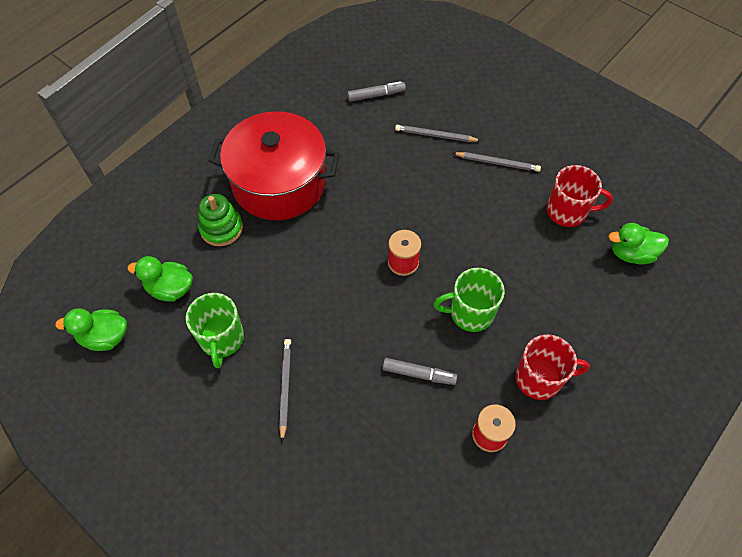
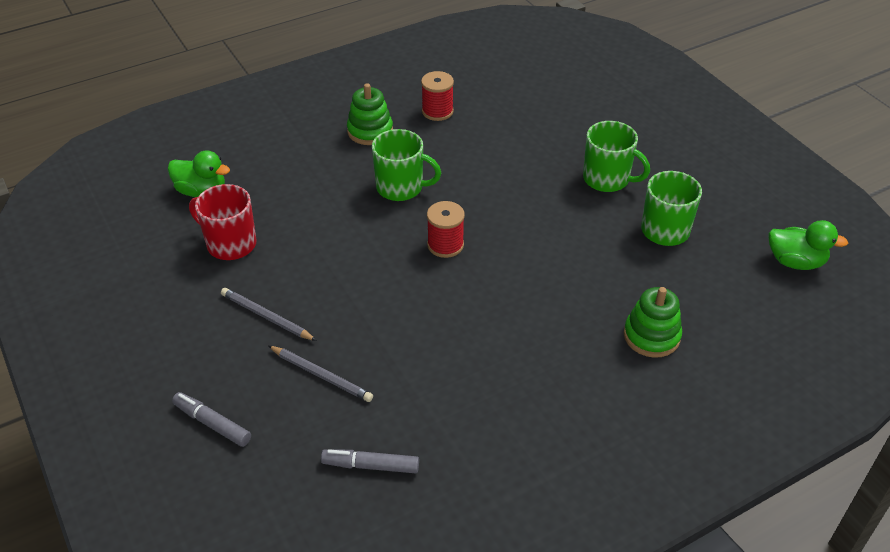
camera: 160 degrees left, 15 degrees down
green duck [128,256,193,302] -> none
red pot [208,111,340,220] -> none
grey pencil [279,339,291,442] -> green mug [583,121,650,192]
grey marker [382,358,457,385] -> grey marker moved to [172,392,251,447]
red mug [515,334,590,400] -> green stacking toy [347,83,393,145]

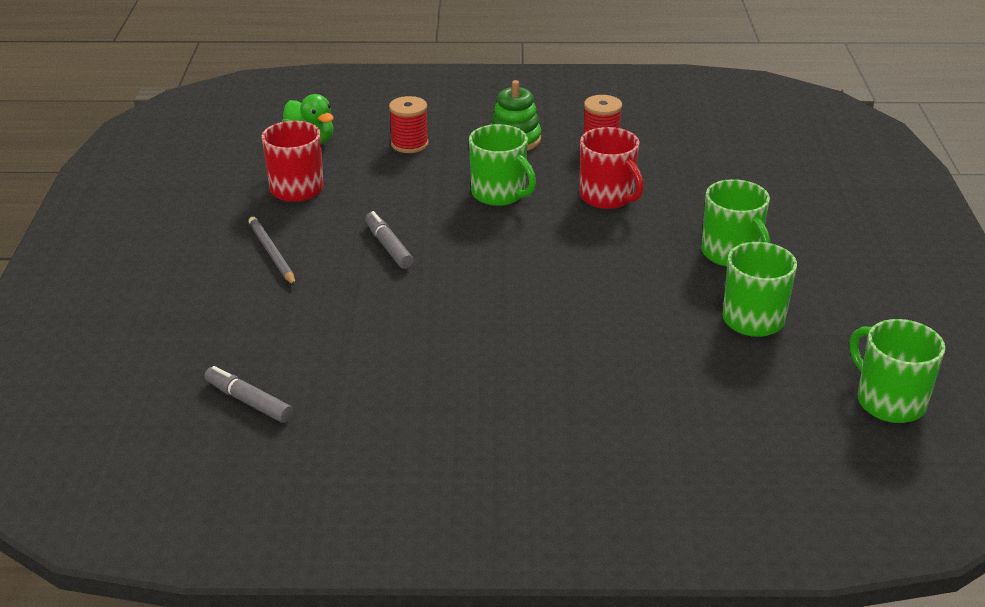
camera: 30 degrees right, 10 degrees down
grey marker [172,392,251,447] -> grey marker moved to [365,211,413,269]
grey pencil [269,346,373,402] -> none
red spool [427,201,465,258] -> red spool moved to [389,96,429,153]
green stacking toy [624,287,682,358] -> none
green duck [768,220,848,270] -> green mug [850,319,945,423]
none -> red mug [580,127,644,209]

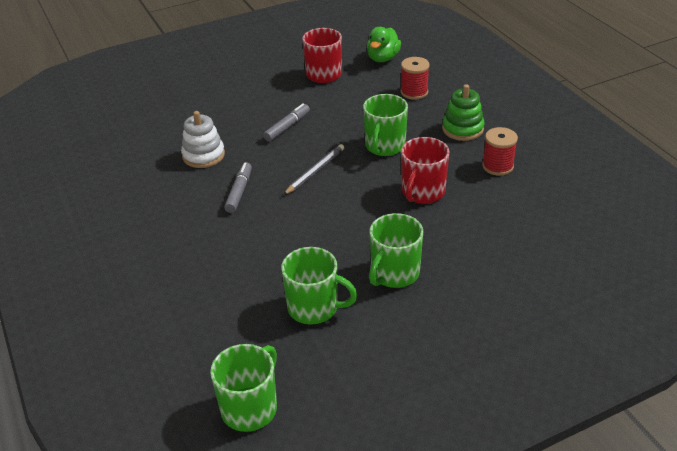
camera: 65 degrees right, 5 degrees up
grey marker [204,366,293,423] -> grey marker moved to [224,162,252,213]
grey pencil [248,217,296,286] -> grey pencil moved to [283,144,344,195]
none -> white stacking toy [181,111,225,168]

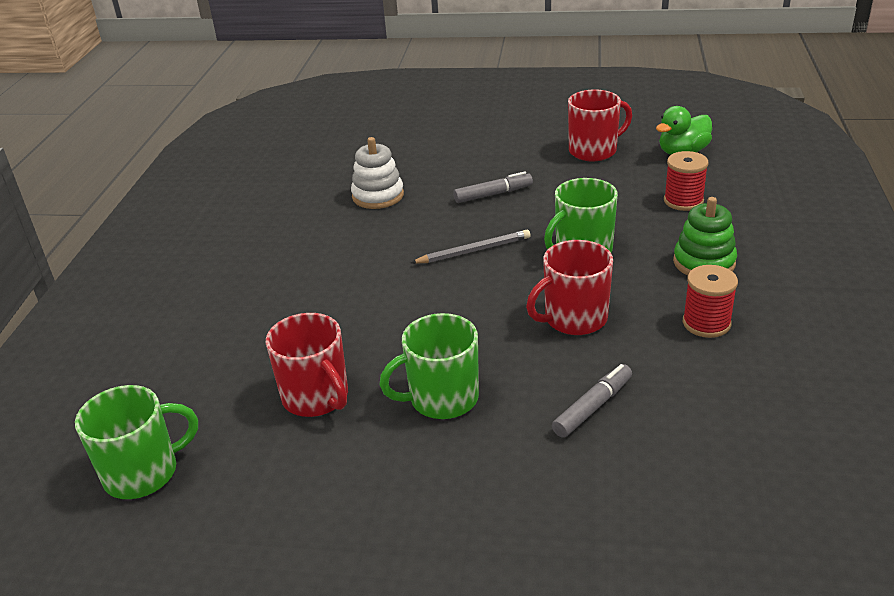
camera: 35 degrees right, 5 degrees down
grey marker [224,162,252,213] -> grey marker moved to [552,364,632,438]
green mug [281,247,357,324] -> red mug [266,313,348,417]

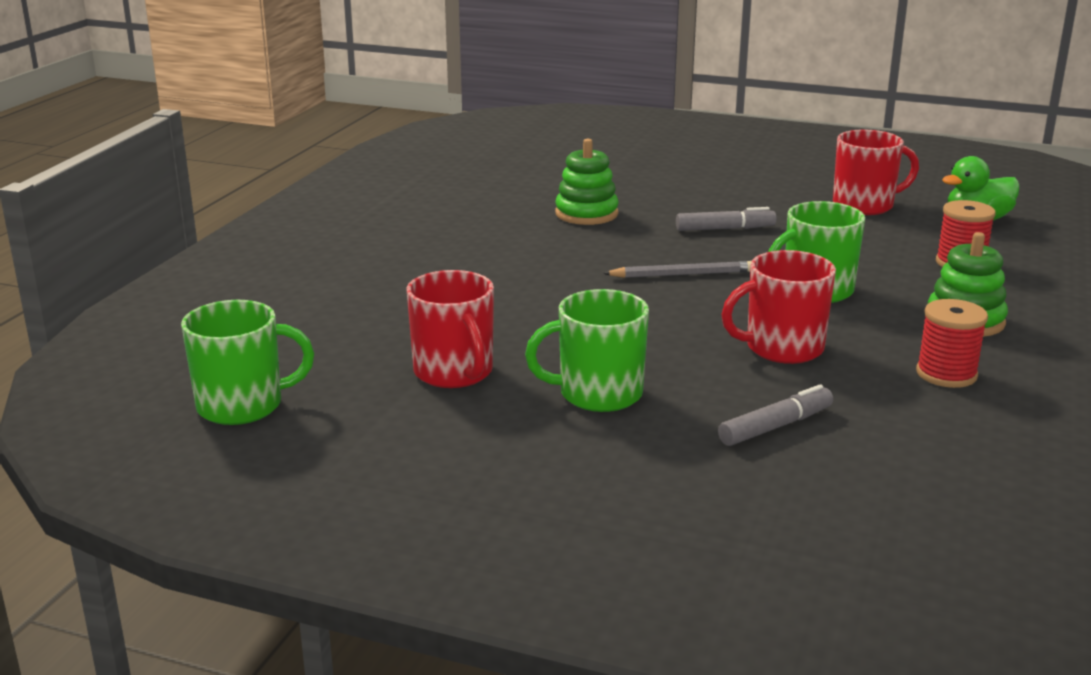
camera: 10 degrees right, 10 degrees down
white stacking toy [351,137,404,209] -> green stacking toy [555,139,619,225]

